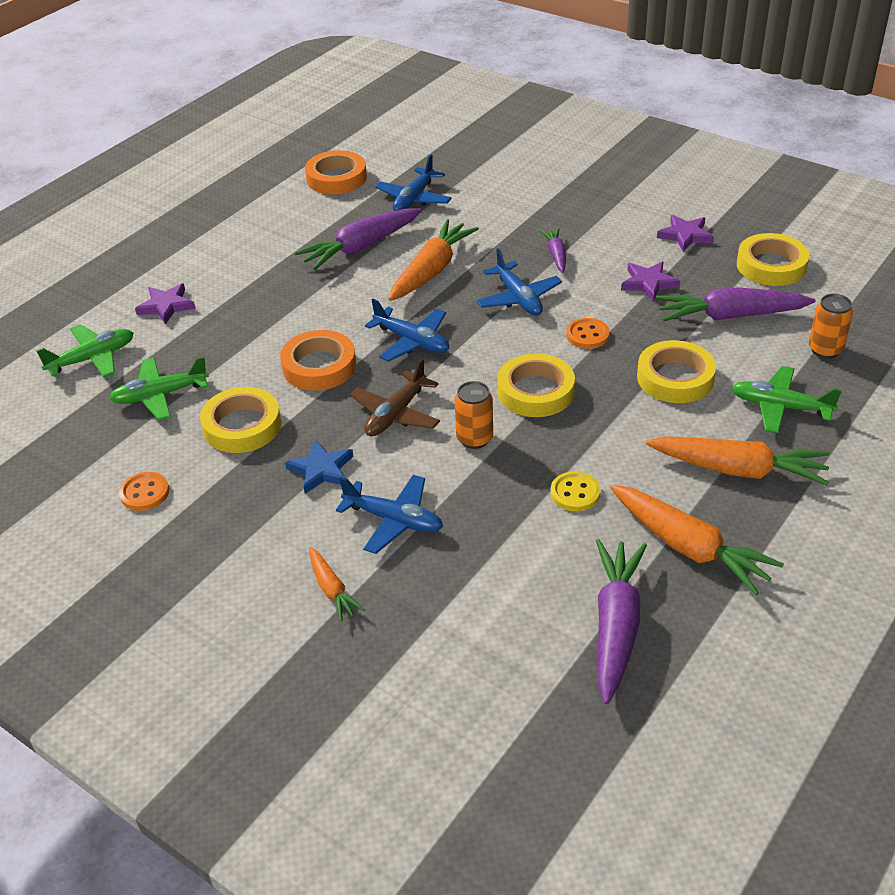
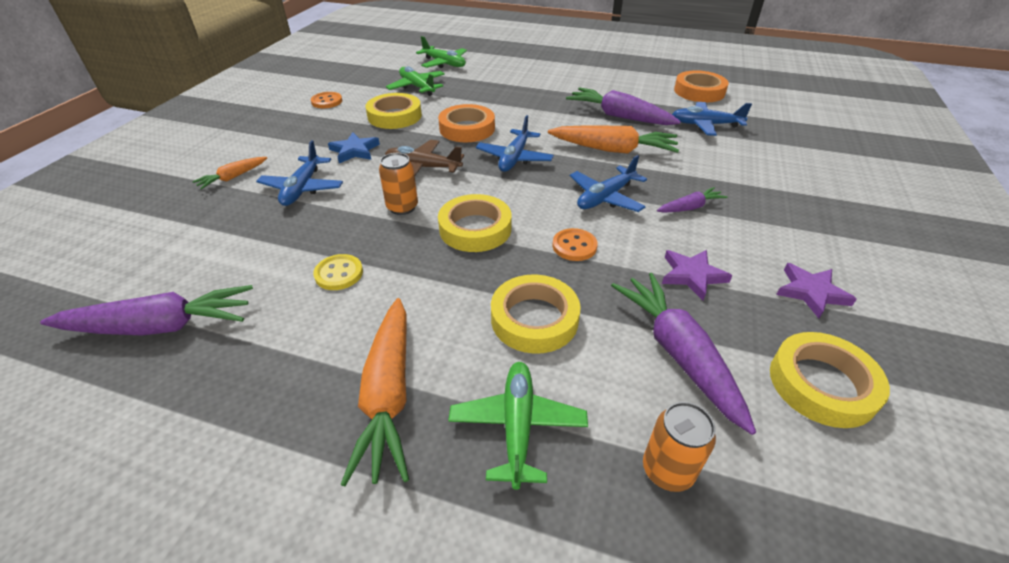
camera: 70 degrees right, 0 degrees up
purple star [135,283,196,325] -> none
orange carrot [610,485,784,595] -> none

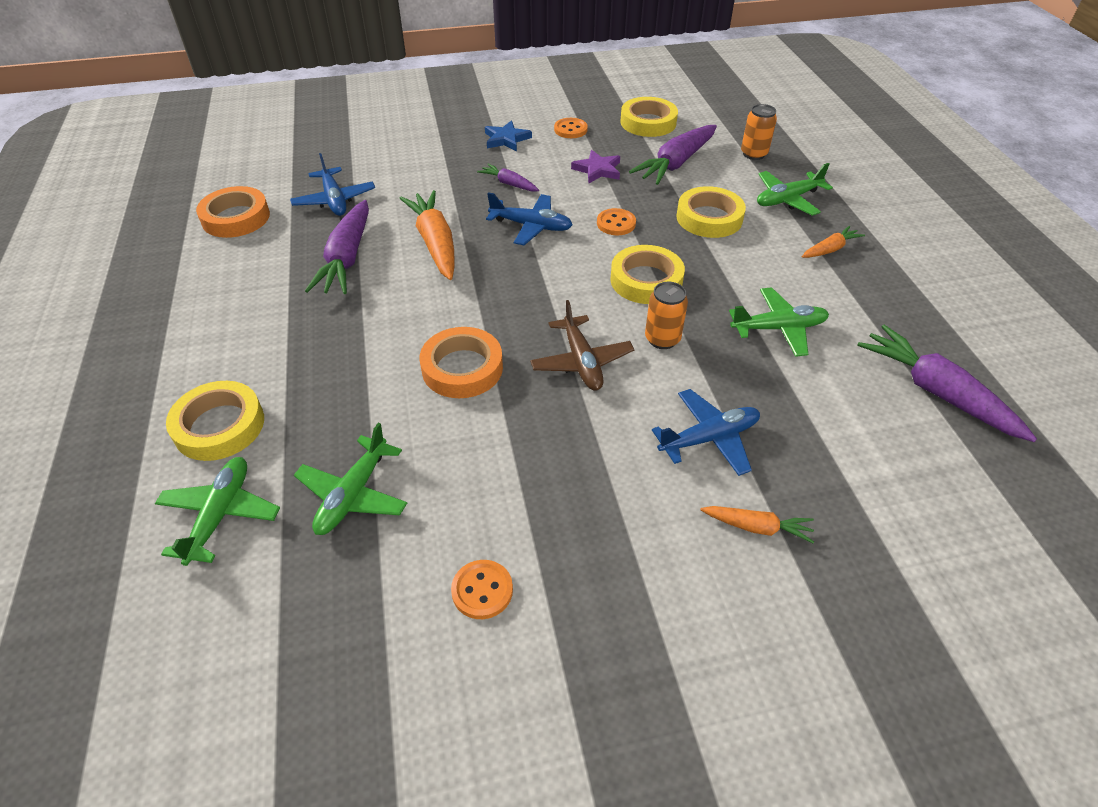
camera: 120 degrees left, 5 degrees up
yellow button [313,254,363,290] -> green plane [729,287,829,357]
blue star [328,132,380,163] -> blue star moved to [485,120,532,151]
orange carrot [340,298,409,486] -> orange carrot [802,225,865,258], size x0.53
yellow tape [365,93,422,129] -> yellow tape moved to [166,381,264,461]
blue plane [476,115,554,172] -> none
purple star [776,263,857,318] -> orange button [554,118,588,138]

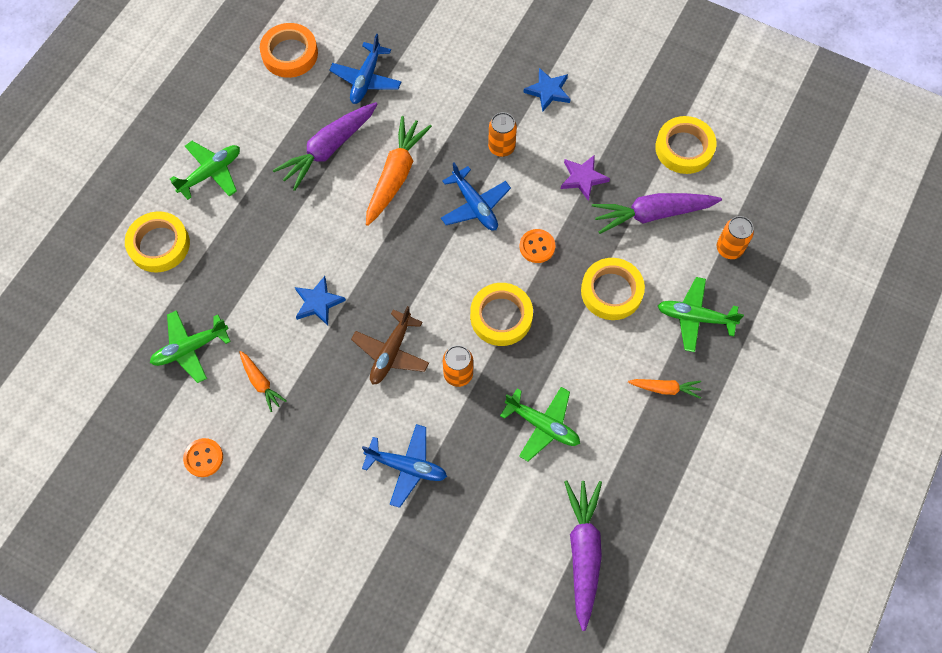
camera: 40 degrees right, 20 degrees up
green plane [155,457,280,566] -> green plane moved to [170,141,240,200]
orange tape [419,327,503,398] -> blue star [295,276,346,326]
purple carrot [477,164,539,192] -> orange can [488,112,517,157]
orange button [554,118,588,138] -> none
orange carrot [700,506,814,543] -> orange carrot moved to [239,351,287,412]

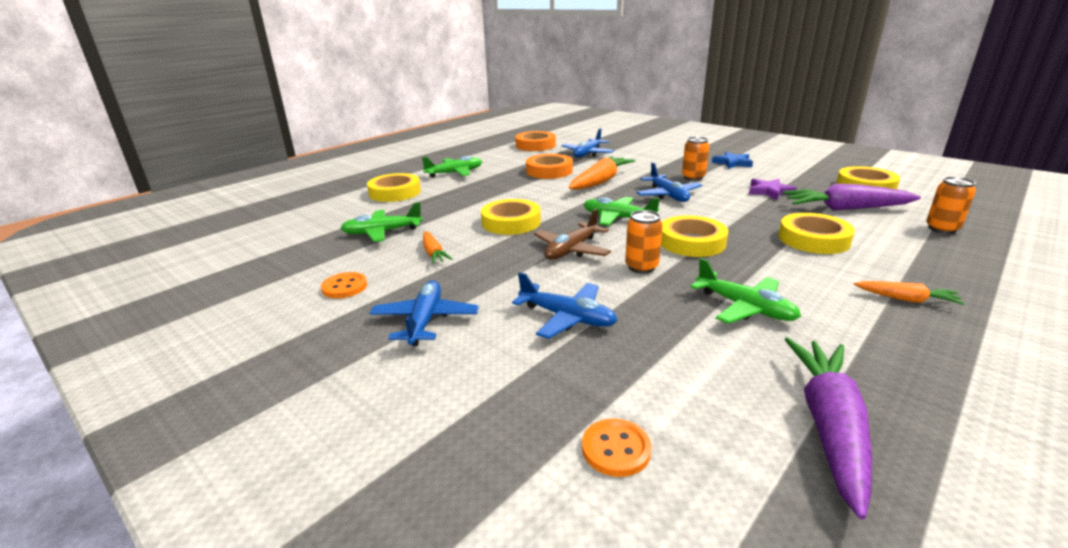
camera: 15 degrees right, 40 degrees down
purple carrot [273,102,377,191] -> orange tape [526,154,573,179]
blue star [295,276,346,326] -> yellow tape [481,199,541,235]
orange button [520,229,555,263] -> orange button moved to [582,419,652,477]
green plane [658,277,744,352] -> green plane moved to [584,197,660,226]
none -> blue plane [369,280,479,346]

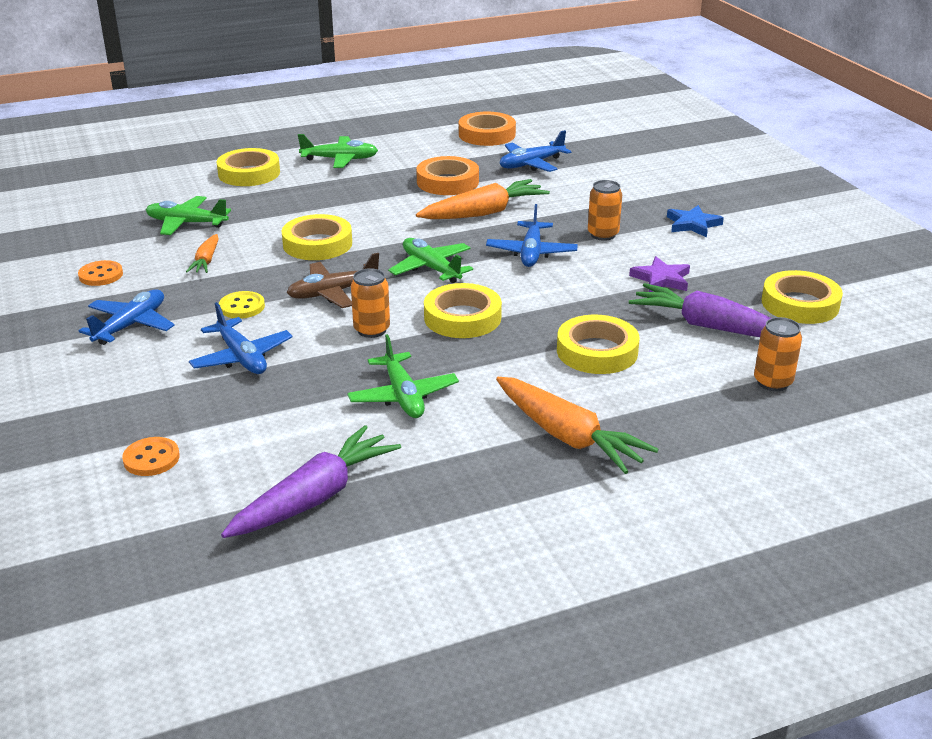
camera: 25 degrees right, 5 degrees up
orange carrot [854,281,965,305] -> orange carrot [496,377,659,474], size x1.89
none -> yellow button [219,291,265,319]

